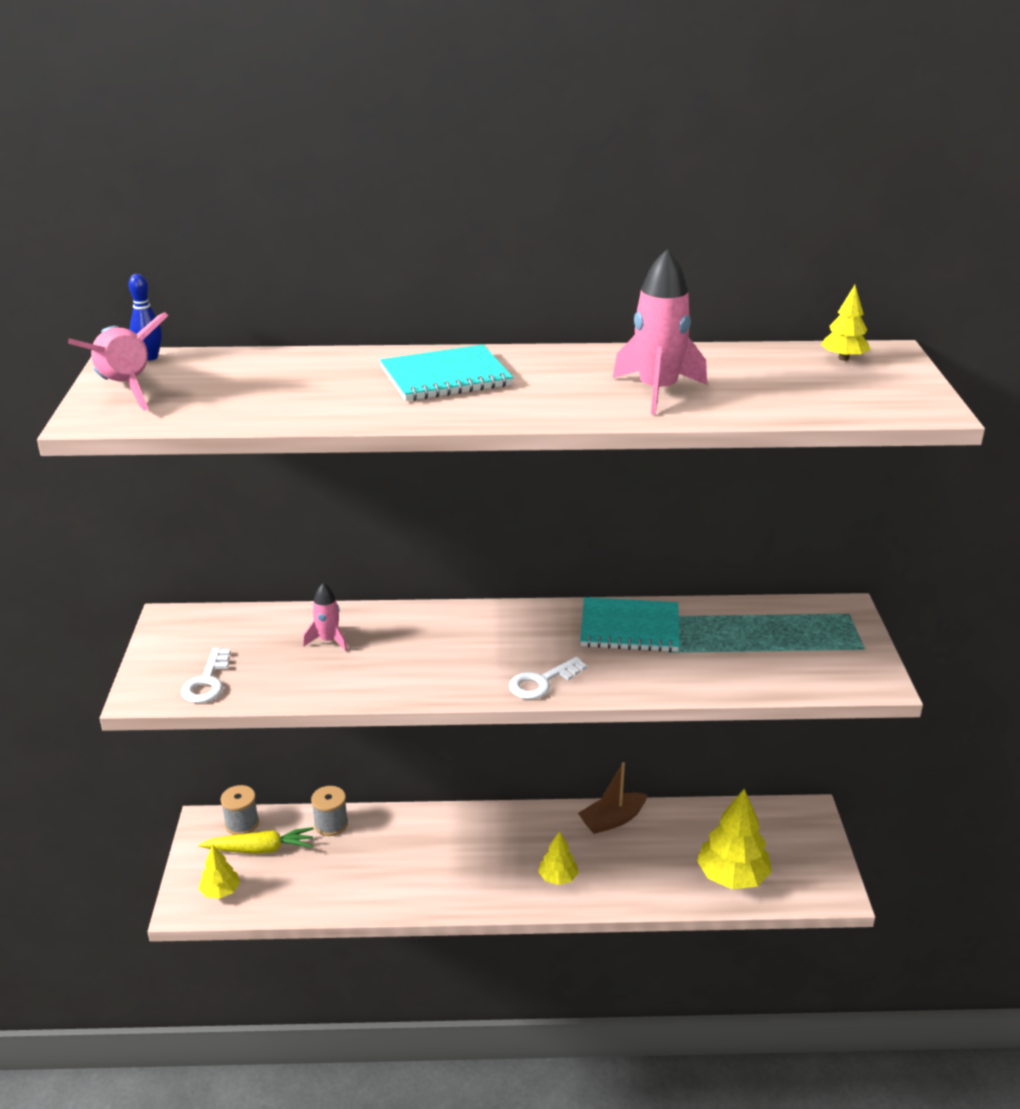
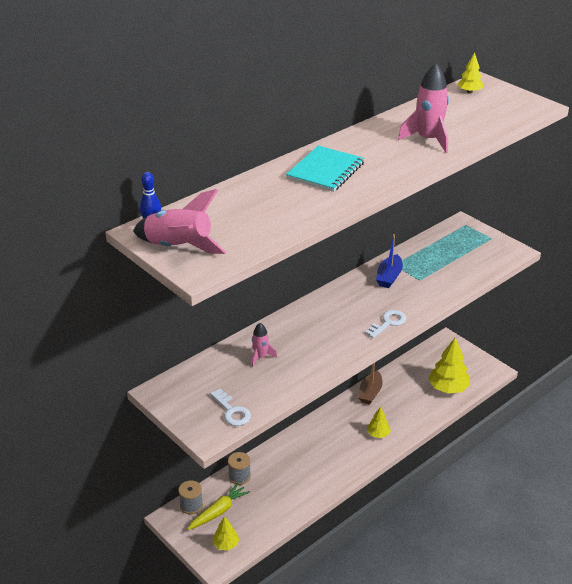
camera: 40 degrees left, 5 degrees up
white key [509,657,587,699] -> white key turned 150 degrees counterclockwise [365,310,406,338]
turquoise notebook [580,597,679,652] -> blue boat [376,234,403,288]

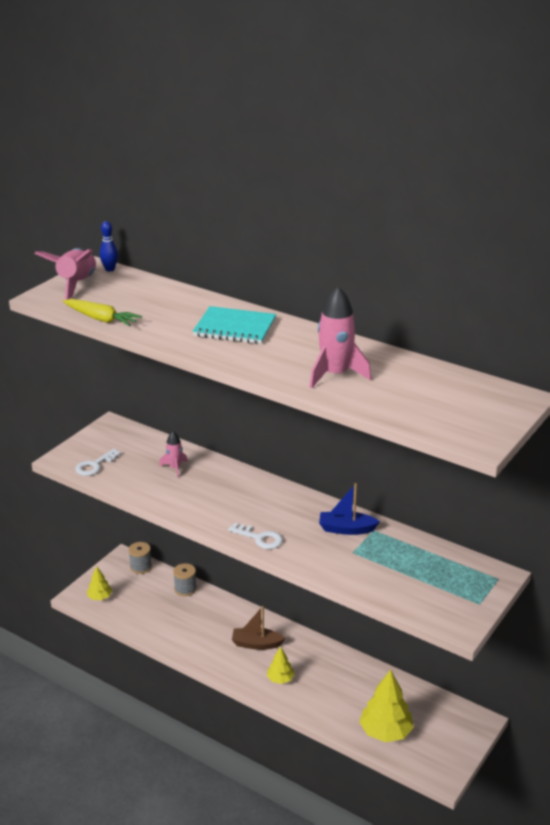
camera: 75 degrees right, 5 degrees down
yellow carrot [188,483,250,530] -> yellow carrot moved to [63,299,142,326]
brown boat [358,363,382,405] -> brown boat moved to [232,606,286,650]
yellow tree [457,53,484,93] -> none

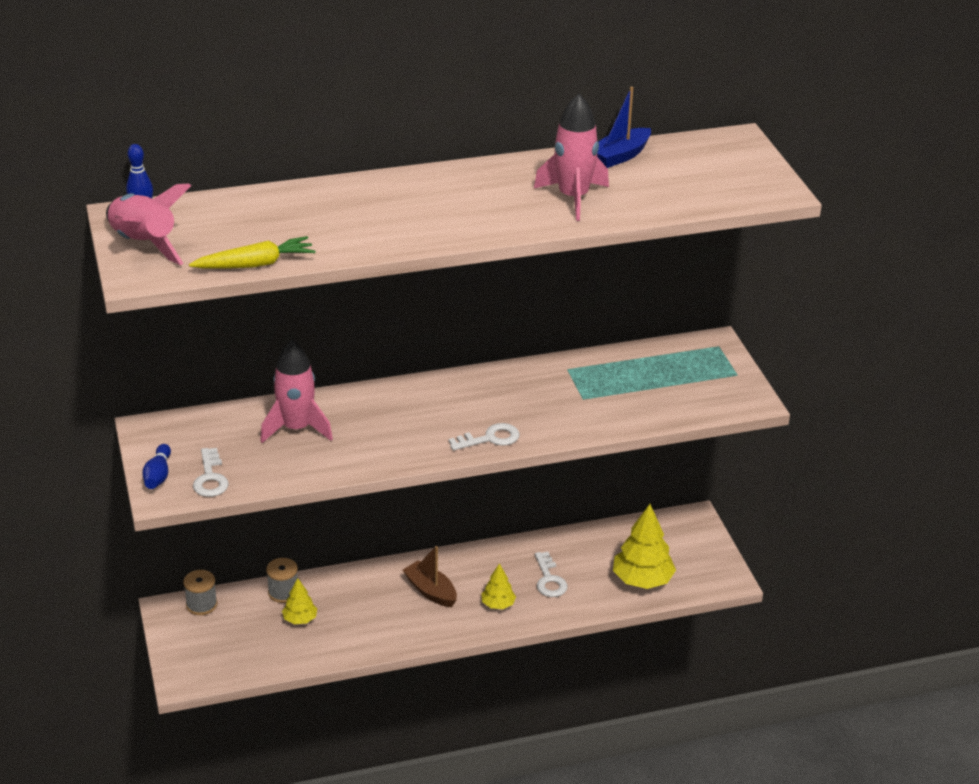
camera: 50 degrees left, 5 degrees up
yellow tree [87,566,112,600] -> yellow tree moved to [282,578,317,624]
pink rocket [159,431,188,477] -> pink rocket [260,340,333,443], size x1.80
turquoise notebook [193,306,276,344] -> none
brown boat [232,606,286,650] -> brown boat turned 90 degrees clockwise [403,546,457,607]
blue boat [319,483,380,535] -> blue boat moved to [597,87,651,168]
none -> blue bowling pin [142,444,171,489]
none -> white key [535,552,568,597]

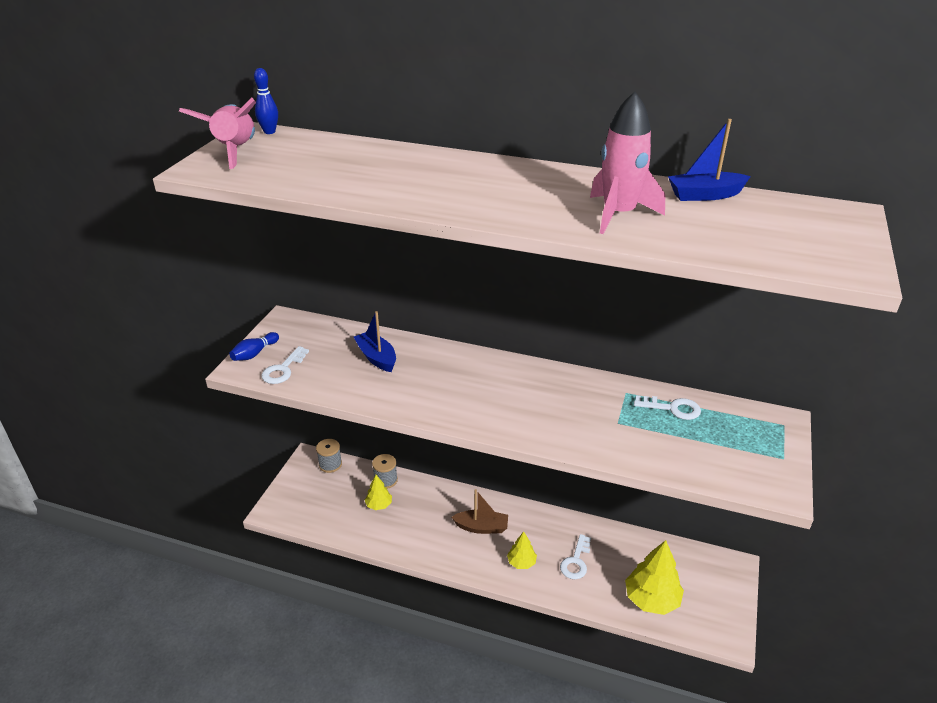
camera: 35 degrees right, 0 degrees up
yellow carrot [189,236,316,269] -> none
pink rocket [260,340,333,443] -> blue boat [354,311,396,372]
brown boat [403,546,457,607] -> brown boat turned 105 degrees clockwise [451,489,508,534]
white key [449,423,520,451] -> white key moved to [634,396,701,420]

